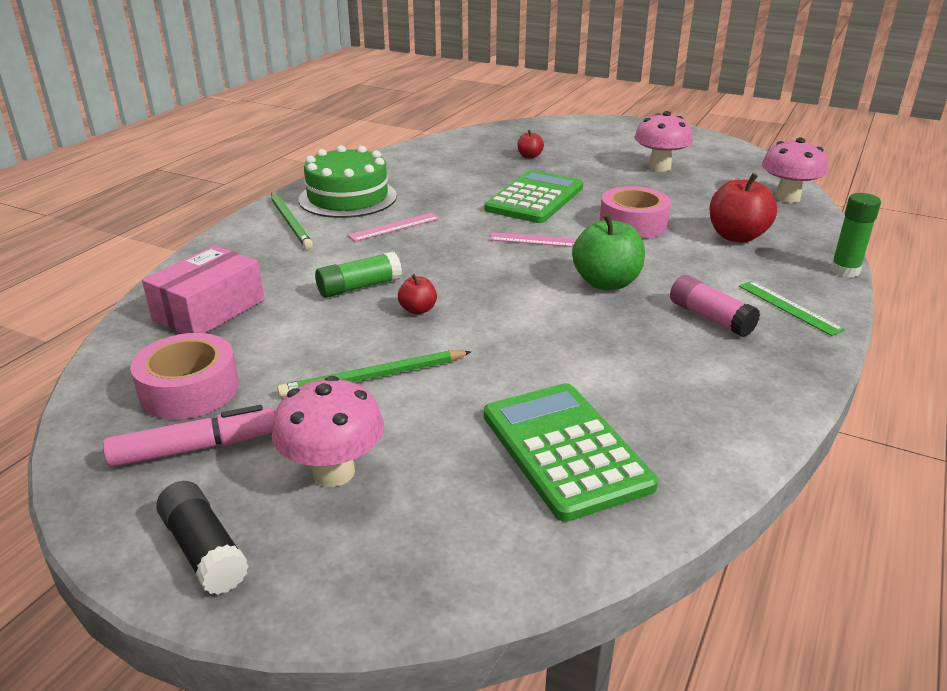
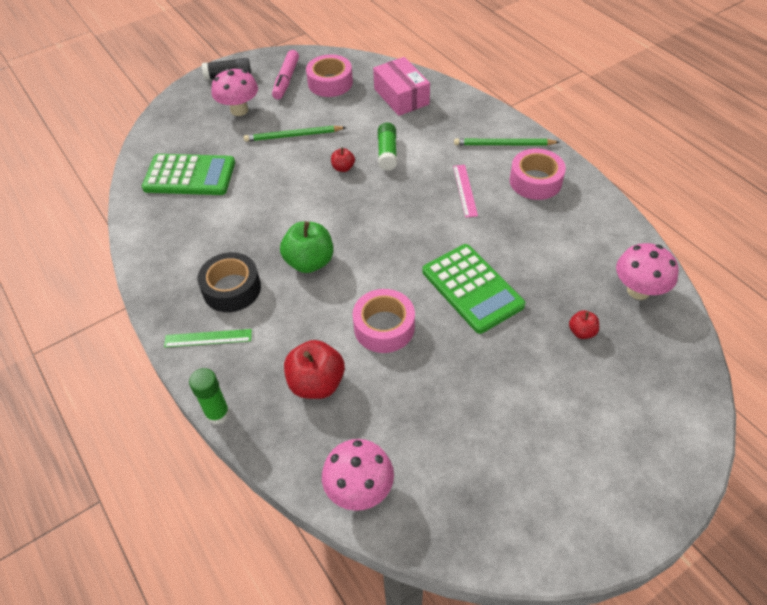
camera: 120 degrees right, 20 degrees up
green pencil [277,350,471,397] -> green pencil turned 105 degrees counterclockwise [244,126,347,142]
green cake [299,145,397,218] -> pink tape [510,149,566,200]
pink ruler [490,232,577,247] -> none
pink mushroom [634,111,693,172] -> pink mushroom moved to [616,243,679,300]
pink glue stick [670,275,760,337] -> black tape [198,252,261,312]

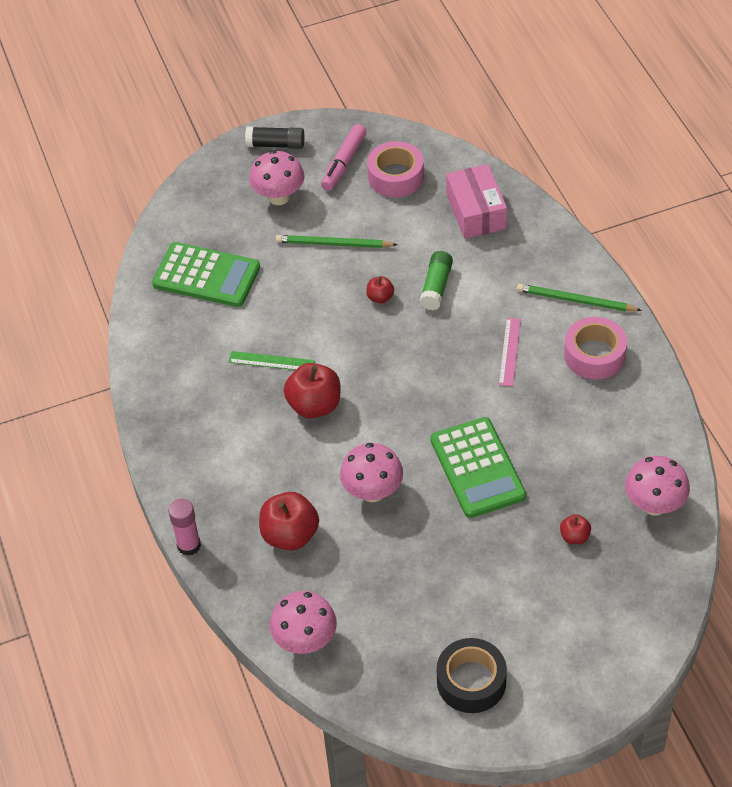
camera: 15 degrees right, 0 degrees up
green ruler [164,329,252,347] -> green ruler moved to [229,351,315,370]
green glue stick [189,368,230,425] -> pink glue stick [168,499,201,556]
black tape [198,252,261,312] -> black tape moved to [437,638,507,713]
green apple [280,221,333,273] -> red apple [284,363,340,418]
pink tape [352,289,415,353] -> pink mushroom [340,443,403,502]

